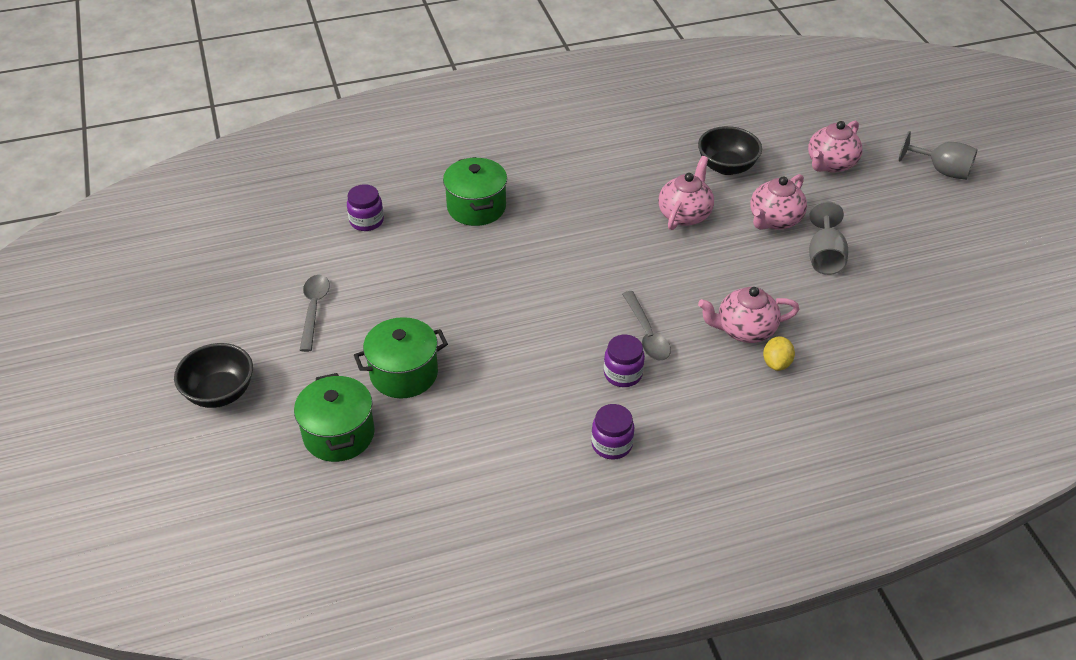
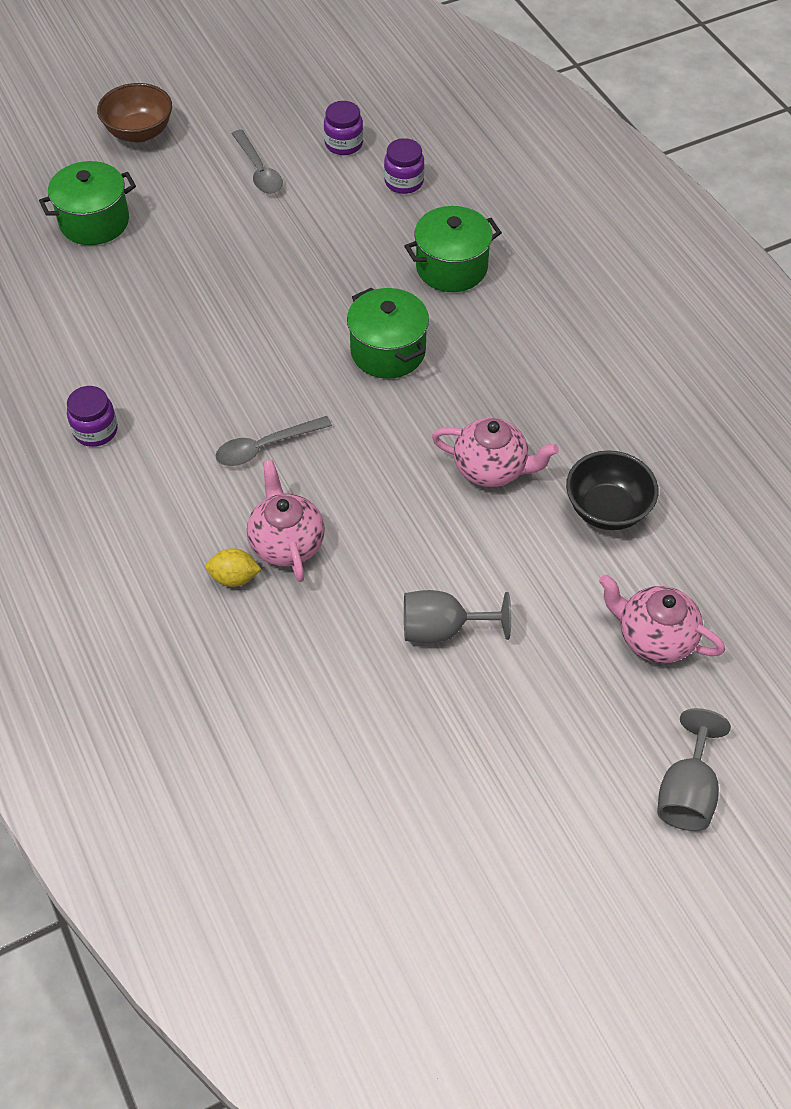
camera: 80 degrees right, 10 degrees up
black bowl [174,343,253,408] -> brown bowl [97,83,172,143]
grey spoon [300,275,330,352] -> grey spoon turned 75 degrees clockwise [232,129,283,194]
green pot [354,317,448,398] -> green pot moved to [347,287,429,379]
purple jar [604,335,645,387] -> purple jar moved to [324,101,363,155]
pink teapot [750,174,807,230] -> none

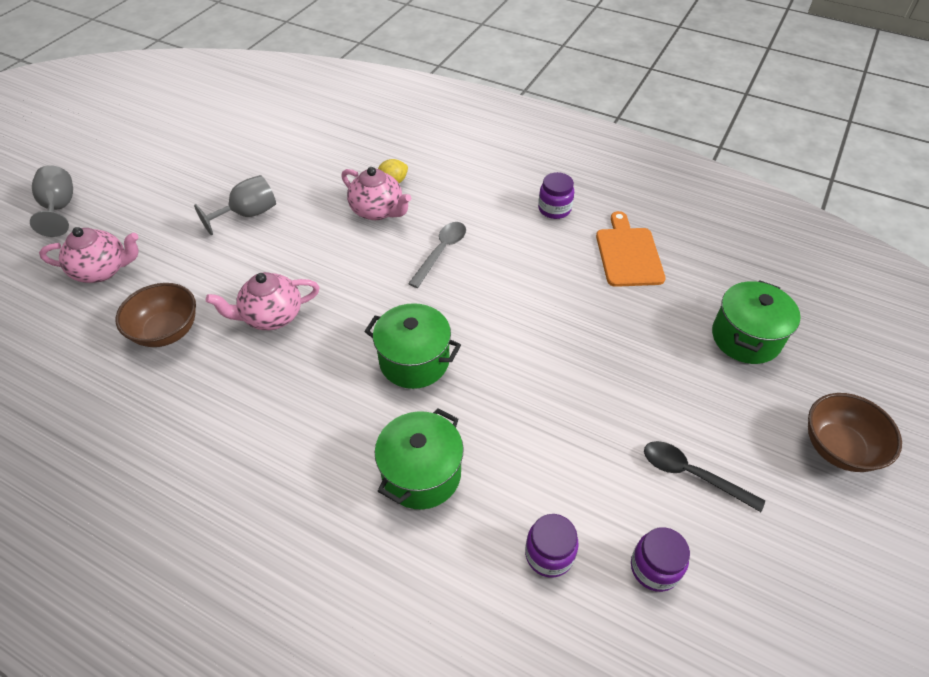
camera: 145 degrees right, 5 degrees down
grey spoon [232,129,283,194] -> black spoon [644,441,765,512]
black bowl [566,450,658,530] -> brown bowl [116,283,196,347]
none -> orange cutting board [596,211,666,287]

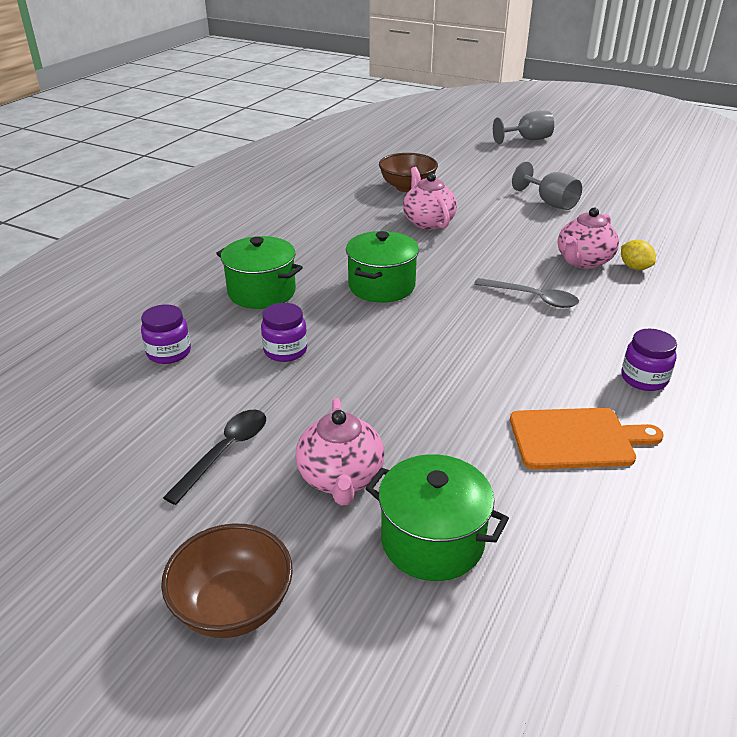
camera: 90 degrees right, 15 degrees down
pink teapot [39,227,139,283] -> pink teapot moved to [296,398,384,506]
purple jar [631,527,690,592] -> purple jar moved to [261,303,307,362]

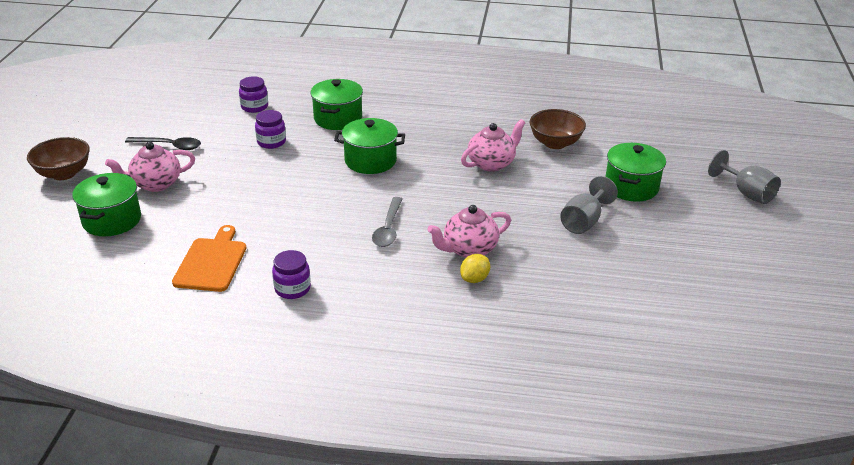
camera: 70 degrees right, 0 degrees up
orange cutting board [510,408,664,469] -> orange cutting board turned 150 degrees counterclockwise [172,225,246,292]
pink teapot [558,208,619,269] -> pink teapot turned 45 degrees counterclockwise [427,205,511,258]
none -> green pot [605,143,666,202]

